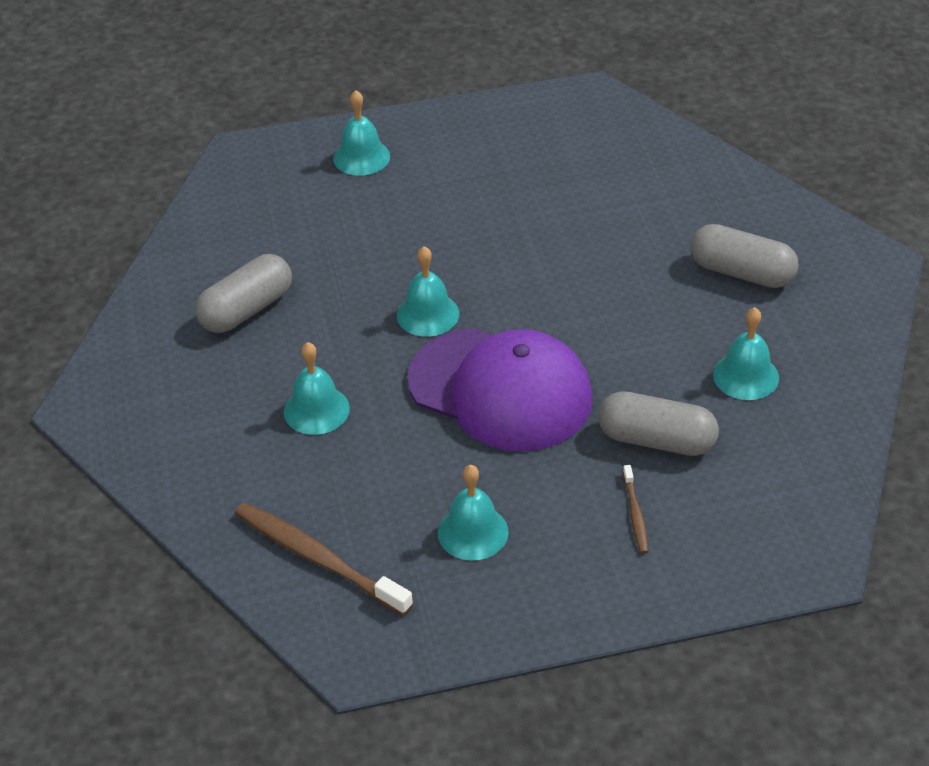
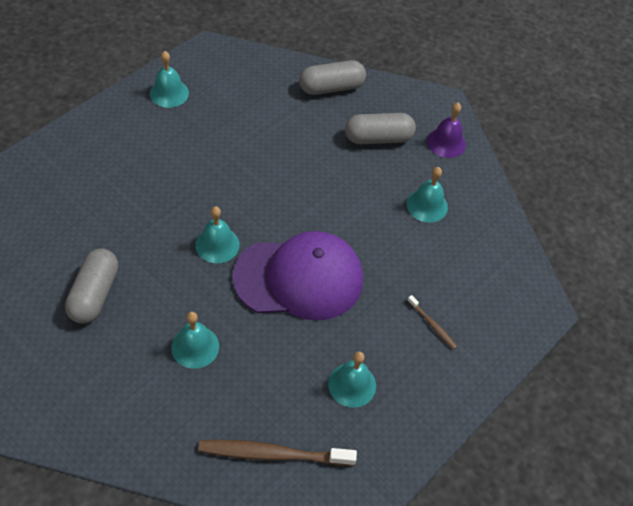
camera: 40 degrees left, 10 degrees up
turquoise bell [333,90,390,176] -> turquoise bell moved to [150,51,189,108]
grey capsule [598,391,719,456] -> grey capsule moved to [299,60,366,95]
none -> purple bell [427,103,466,158]

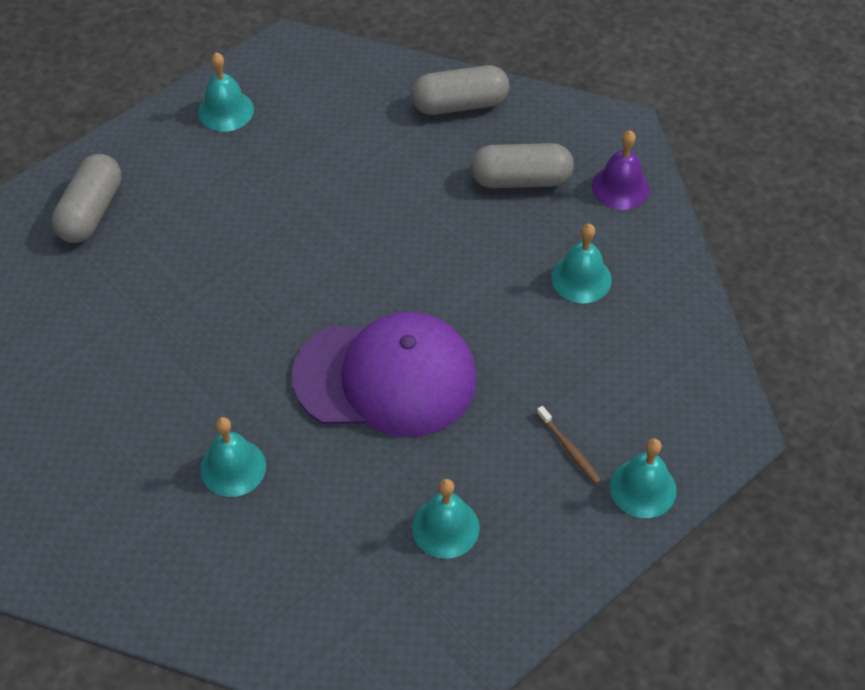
camera: 10 degrees right, 0 degrees up
grey capsule [65,248,118,324] -> grey capsule moved to [51,154,122,243]
turquoise bell [195,206,240,263] -> turquoise bell moved to [610,438,677,518]
brown toothbrush [198,440,357,466] -> none

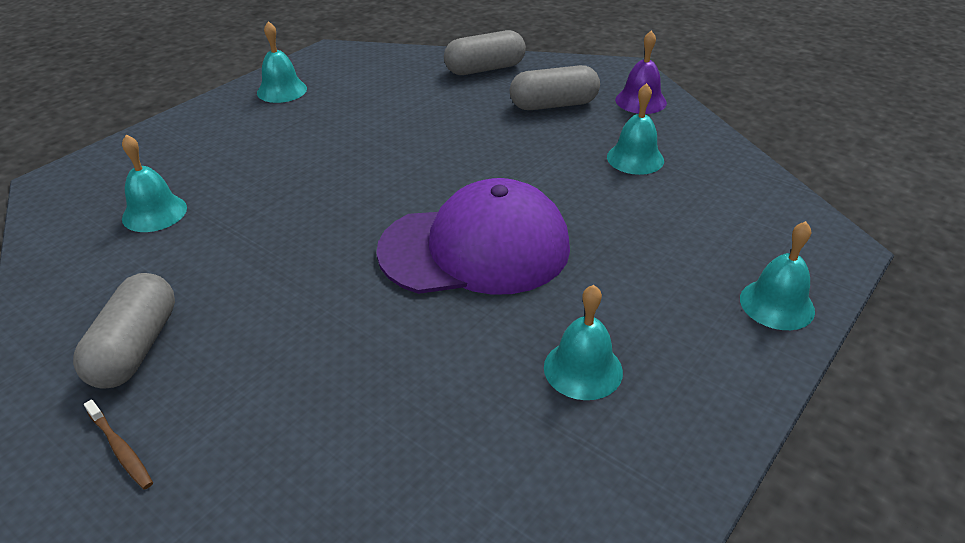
camera: 10 degrees left, 15 degrees down
grey capsule [51,154,122,243] -> grey capsule moved to [73,273,175,389]
turquoise bell [200,417,266,497] -> turquoise bell moved to [122,135,187,232]
brown toothbrush [537,406,602,484] -> brown toothbrush moved to [84,400,153,490]

